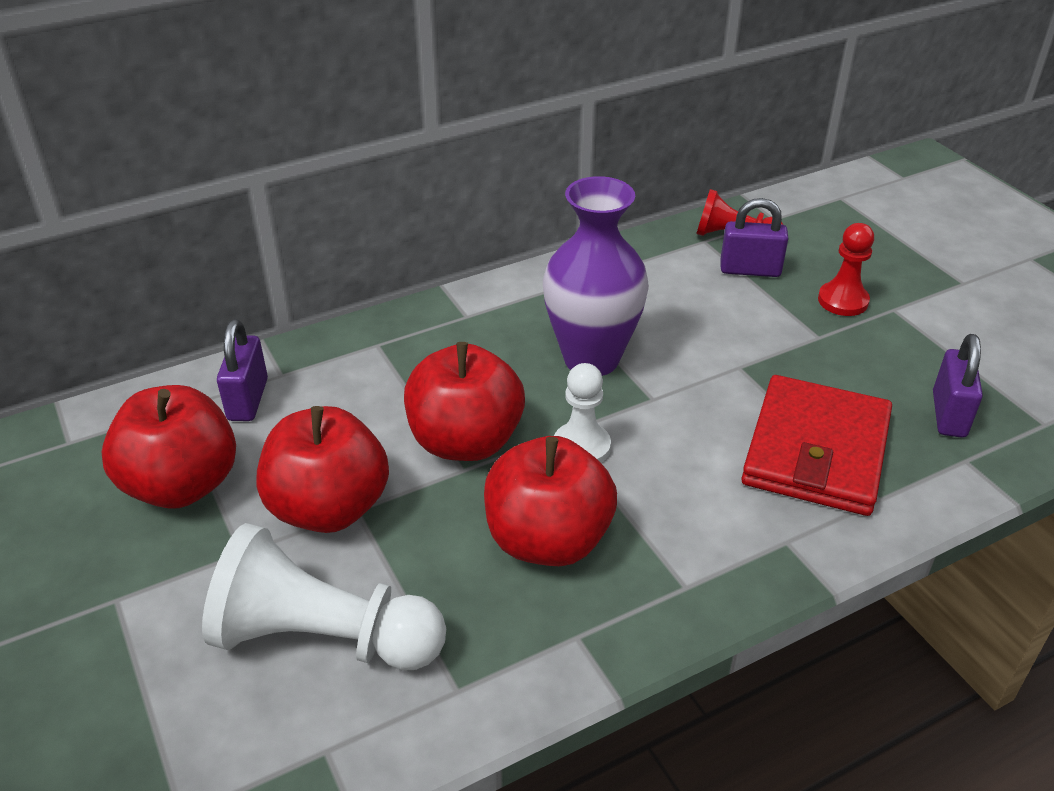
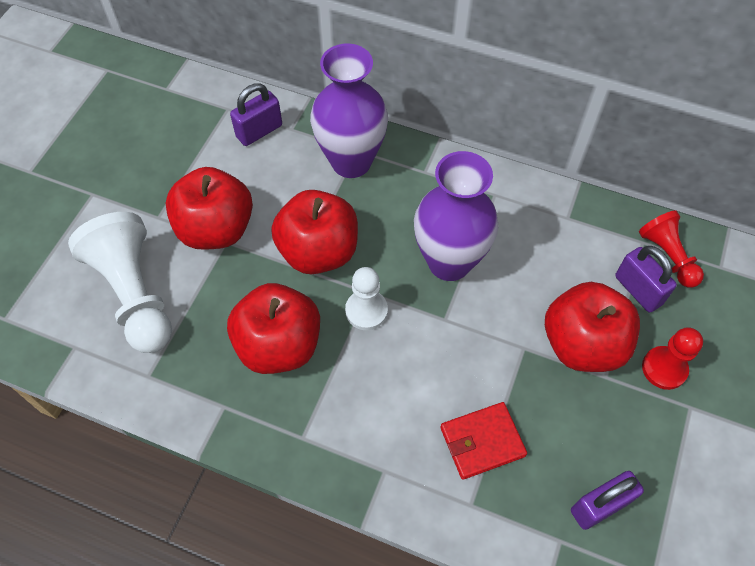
camera: 50 degrees right, 20 degrees up
red apple [102,385,236,509] -> red apple moved to [545,282,640,372]
red wallet [741,375,892,516] -> red wallet [440,402,527,480], size x0.58
none -> purple vase [310,44,388,178]

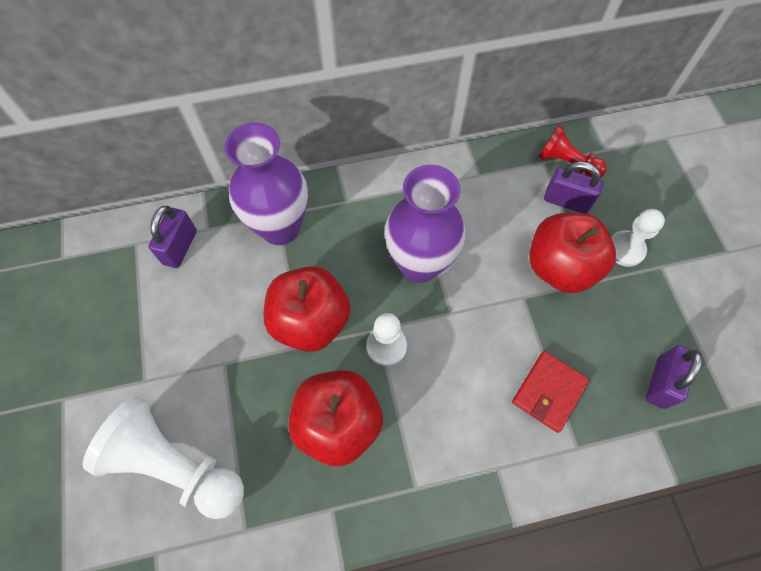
camera: 35 degrees left, 5 degrees up
red apple [165,167,253,250] -> none
red pawn [642,327,703,390] -> white pawn [611,209,665,267]

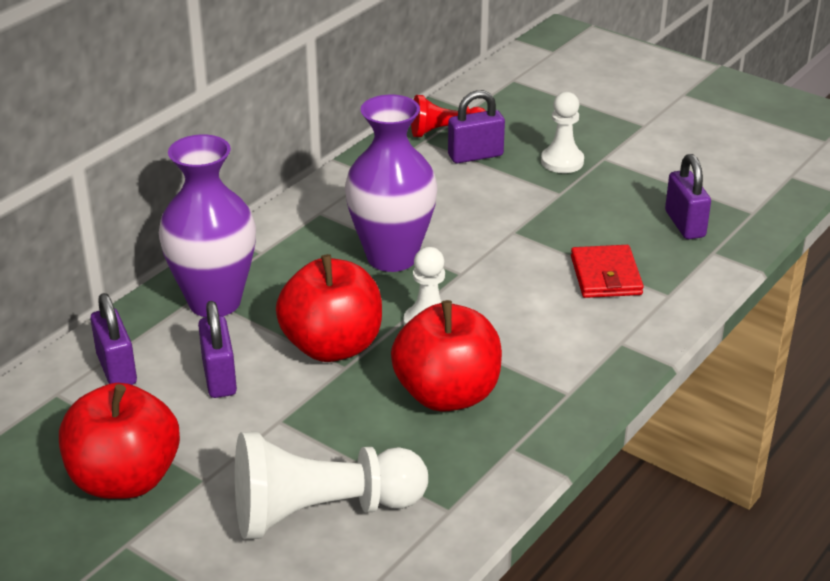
camera: 40 degrees left, 30 degrees down
red apple [529,213,616,293] -> red apple moved to [59,383,180,499]
none -> purple padlock [198,301,237,398]

